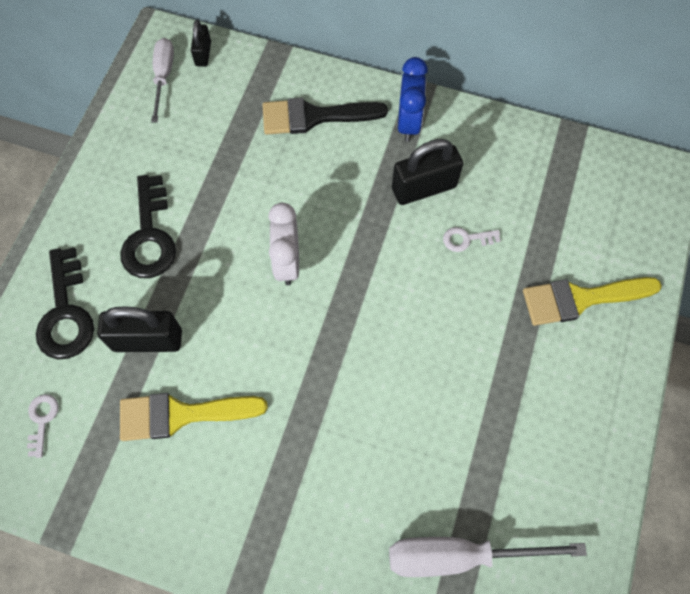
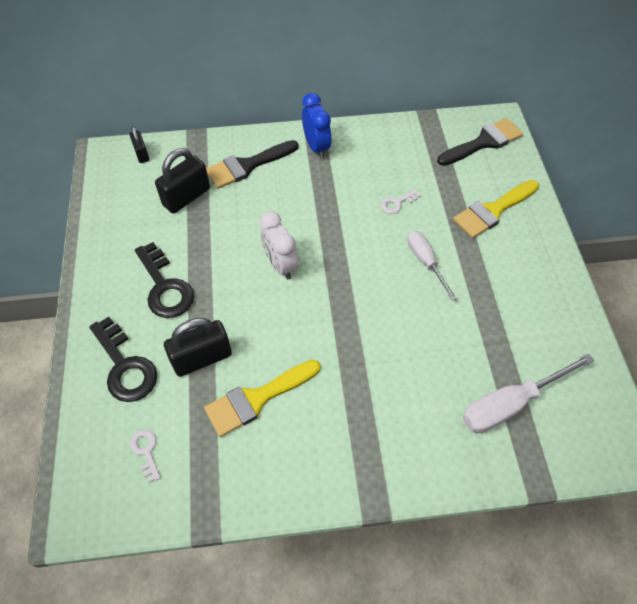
camera: 25 degrees left, 10 degrees down
white screwdriver [151,38,174,123] -> white screwdriver moved to [408,231,457,301]
black padlock [392,139,463,205] -> black padlock moved to [155,148,210,214]
none -> black brush [437,118,523,166]

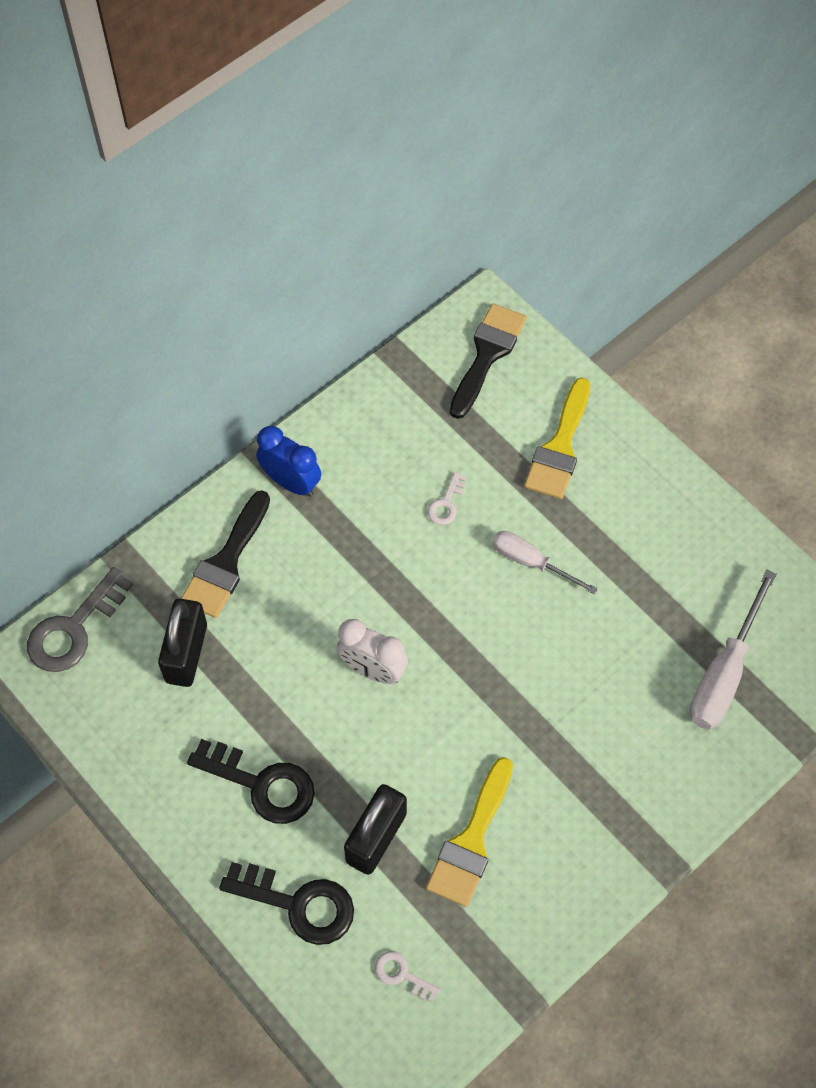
camera: 35 degrees left, 5 degrees up
black padlock [130,126,149,163] -> grey key [27,567,133,672]

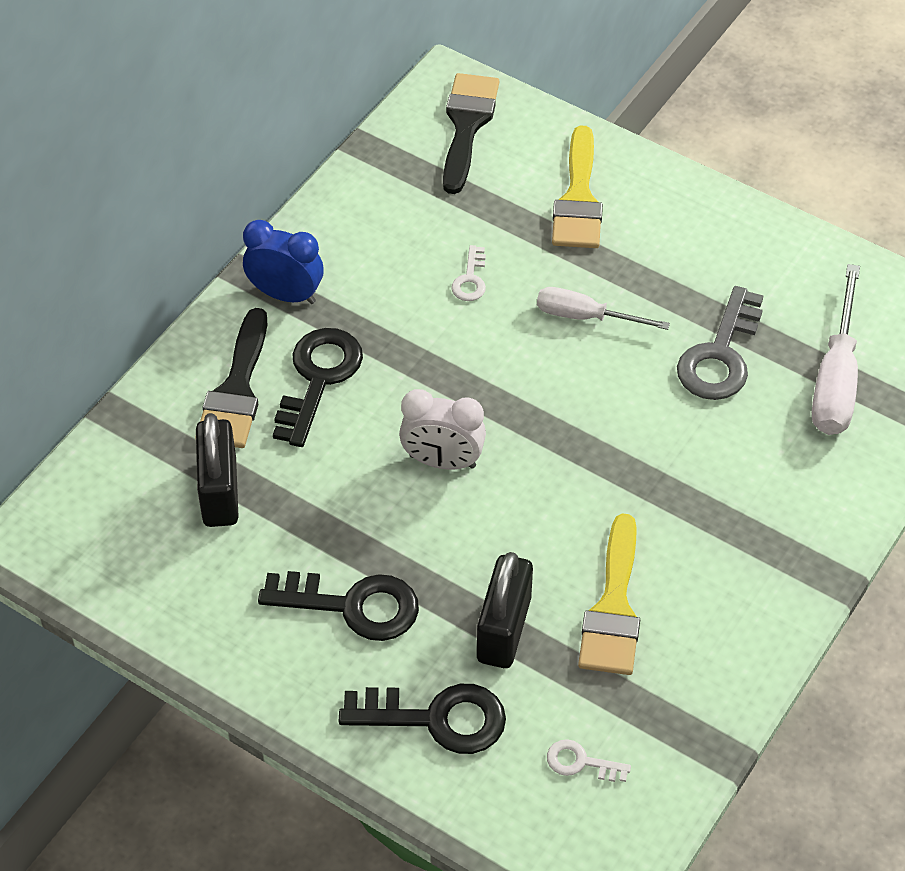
camera: 15 degrees left, 10 degrees down
grey key [27,567,133,672] -> grey key moved to [677,286,763,400]
none -> black key [273,328,363,447]

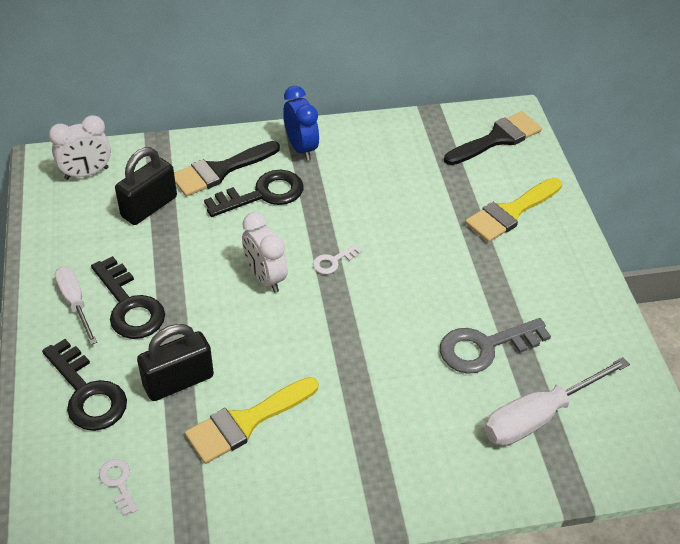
camera: 45 degrees right, 5 degrees down
white key [451,245,486,301] -> white key moved to [313,244,362,274]
white screwdriver [537,287,670,330] -> white screwdriver moved to [55,266,97,345]
none -> white clock [49,115,111,180]

